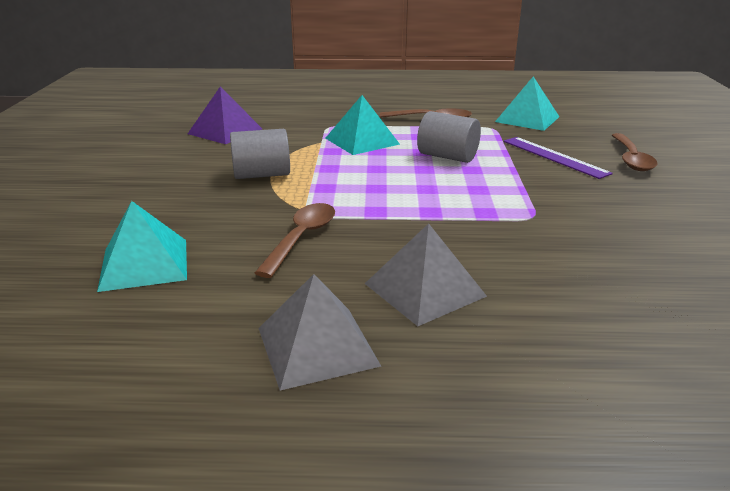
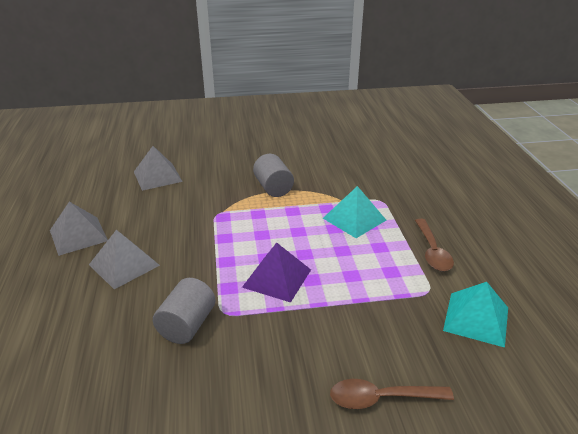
camera: 80 degrees right, 5 degrees up
turquoise pyramid [97,201,187,292] -> grey pyramid [134,146,183,191]
purple pyramid [188,87,262,144] -> purple pyramid moved to [242,243,311,303]
brown spoon [255,203,335,278] -> none
grey cylinder [417,111,481,163] -> grey cylinder moved to [153,278,215,344]
purple ruler [504,137,613,179] -> none

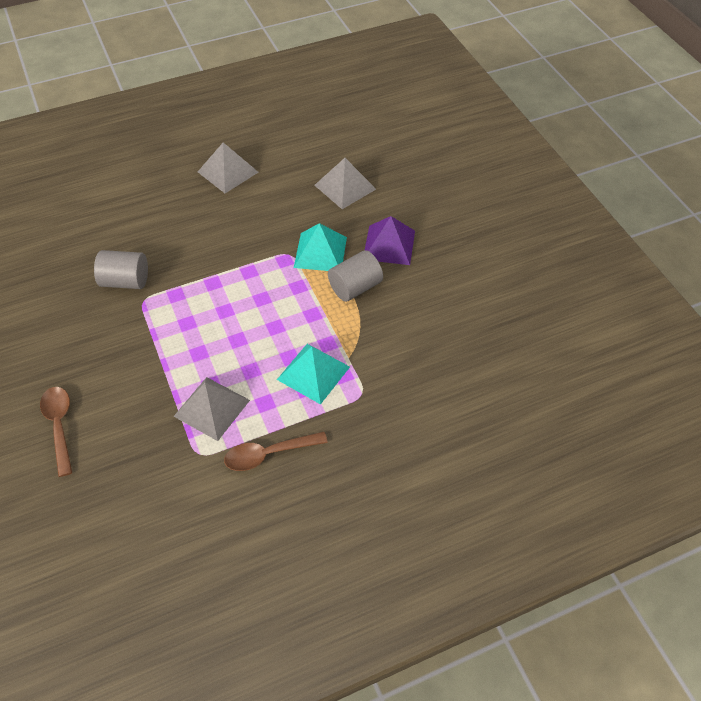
camera: 75 degrees right, 20 degrees up
grey pyramid [89,230,160,289] -> grey pyramid moved to [174,377,250,441]
purple pyramid [242,243,311,303] -> purple pyramid moved to [365,216,415,265]
turquoise pyramid [443,282,508,348] -> turquoise pyramid moved to [294,223,347,271]

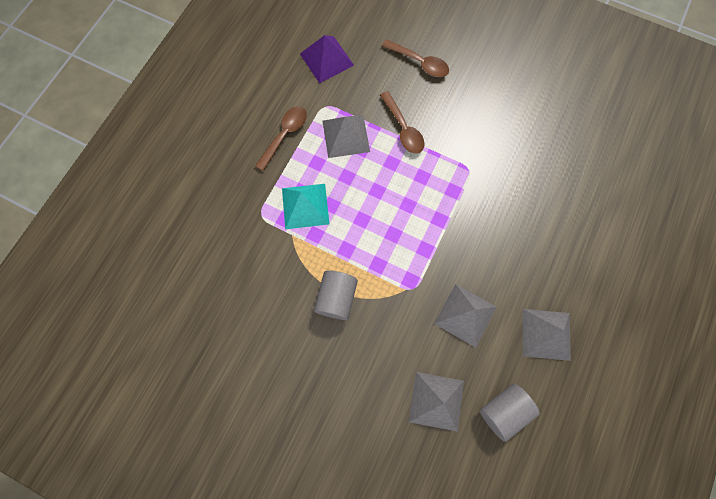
camera: 140 degrees right, 20 degrees up
grey cylinder [94,250,148,289] -> grey cylinder moved to [480,384,540,442]
turquoise pyramid [294,223,347,271] -> none
purple pyramid [365,216,415,265] -> purple pyramid moved to [300,35,354,83]
none -> brown spoon [380,91,425,154]
none -> grey pyramid [434,284,497,348]

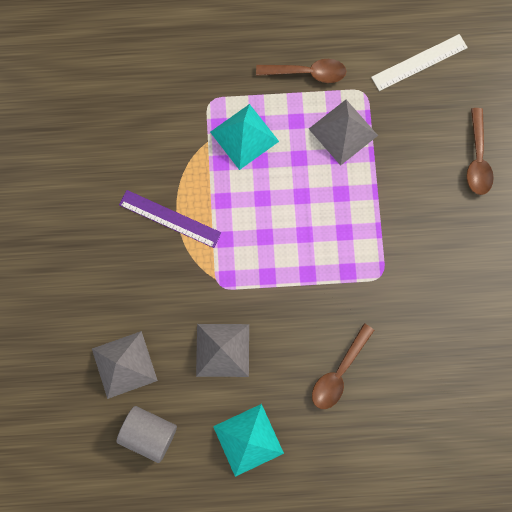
camera: 60 degrees right, 5 degrees up
purple pyramid [300,35,354,83] -> white ruler [371,34,468,91]
grey cylinder [314,270,358,320] -> purple ruler [119,190,221,248]
brown spoon [380,91,425,154] -> brown spoon moved to [312,323,374,409]
grey pyramid [523,309,571,361] -> turquoise pyramid [213,404,284,477]

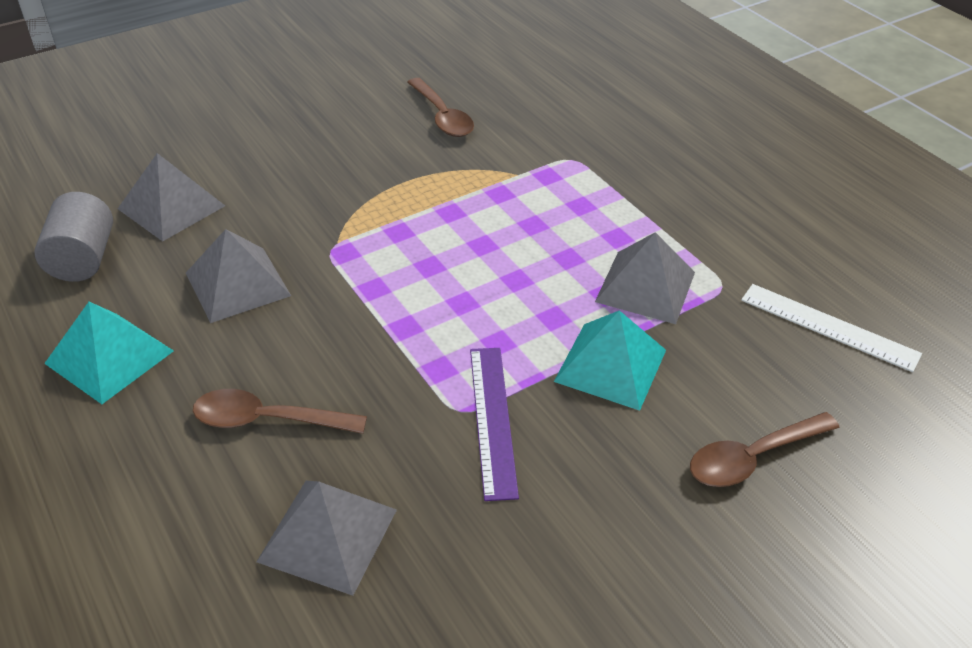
camera: 60 degrees right, 35 degrees down
purple ruler [119,190,221,248] -> purple ruler moved to [470,348,519,501]
turquoise pyramid [210,104,279,170] -> turquoise pyramid moved to [554,310,666,411]
brown spoon [256,59,346,83] -> brown spoon moved to [407,78,474,137]
none -> grey pyramid [257,481,397,596]

